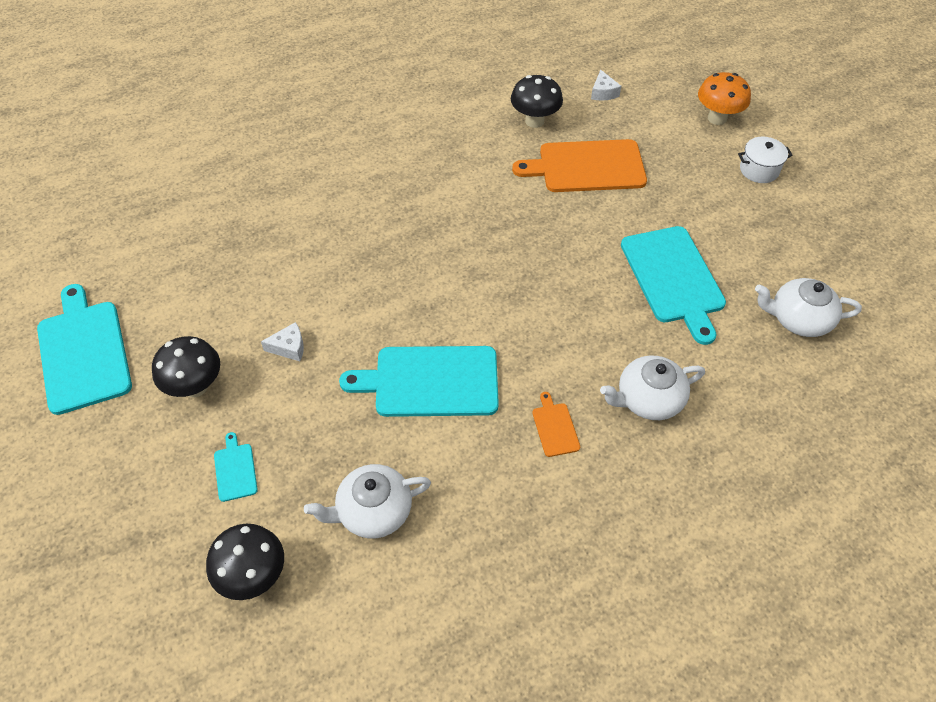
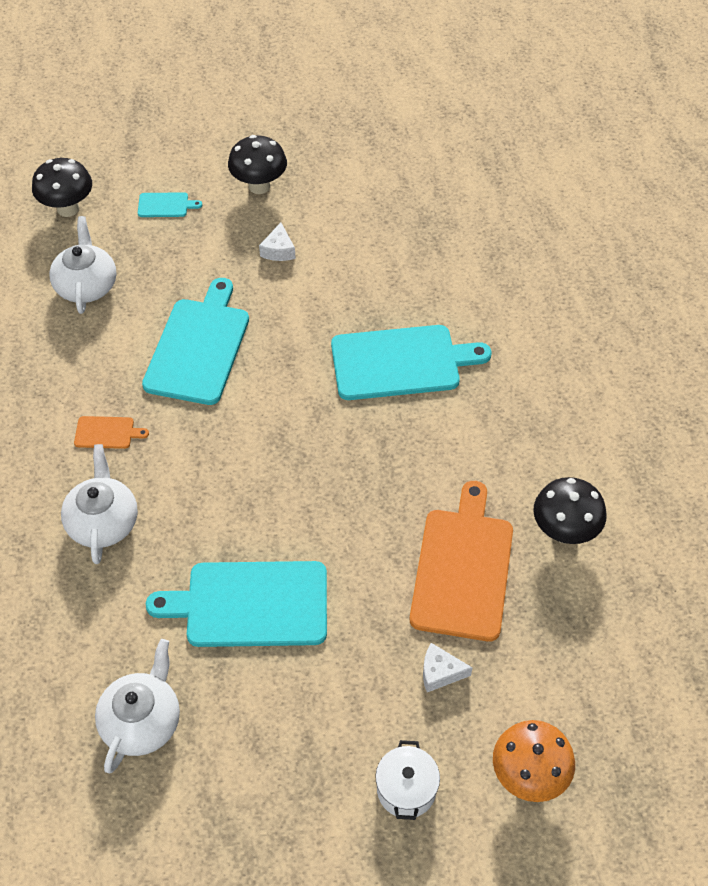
camera: 105 degrees right, 0 degrees up
turquoise cutting board [37,284,132,415] -> turquoise cutting board moved to [331,325,491,400]
white cheese [591,70,621,101] -> white cheese moved to [423,643,472,692]

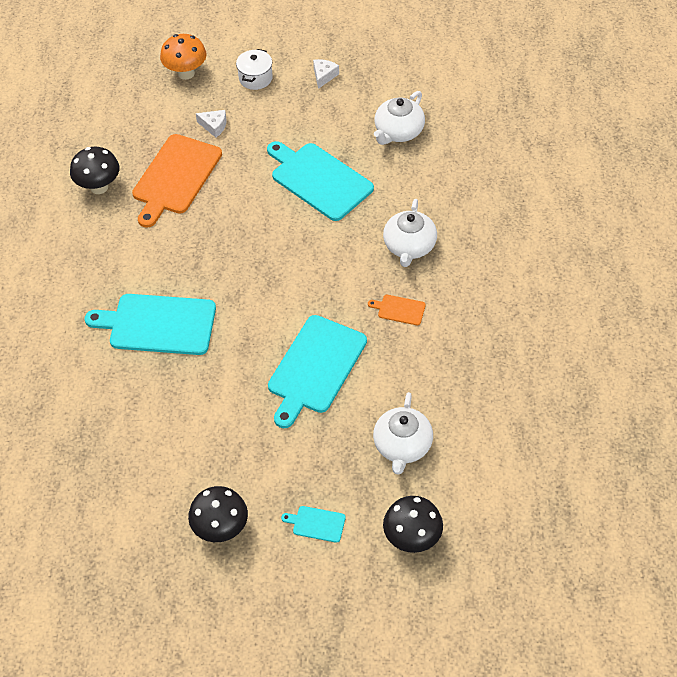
camera: 165 degrees left, 0 degrees up
turquoise cutting board [146,561,327,647] -> turquoise cutting board turned 150 degrees counterclockwise [267,141,374,221]
white cheese [259,222,296,261] -> white cheese moved to [313,59,339,89]

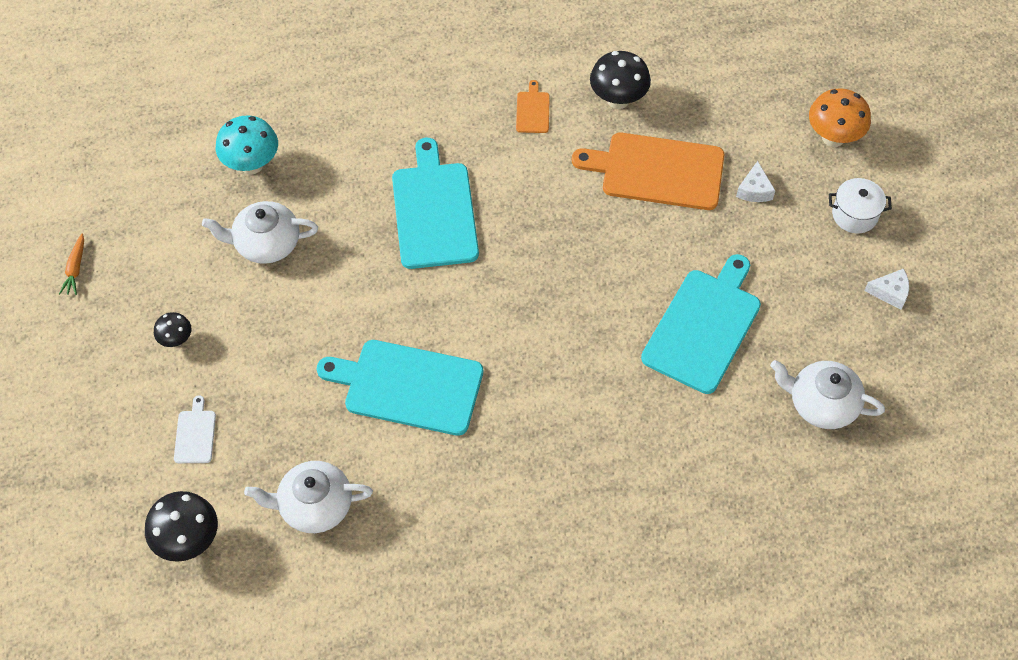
camera: 75 degrees right, 5 degrees up
black mushroom [188,486,248,542] -> black mushroom [154,312,192,347], size x0.57
turquoise cutting board [281,506,346,543] -> white cutting board [174,395,216,463]
orange cutting board [368,295,426,325] -> orange cutting board moved to [516,80,550,133]
white teapot [383,199,437,267] -> white teapot moved to [202,201,318,264]
none -> orange carrot [59,233,84,295]
none -> turquoise mushroom [216,115,278,175]

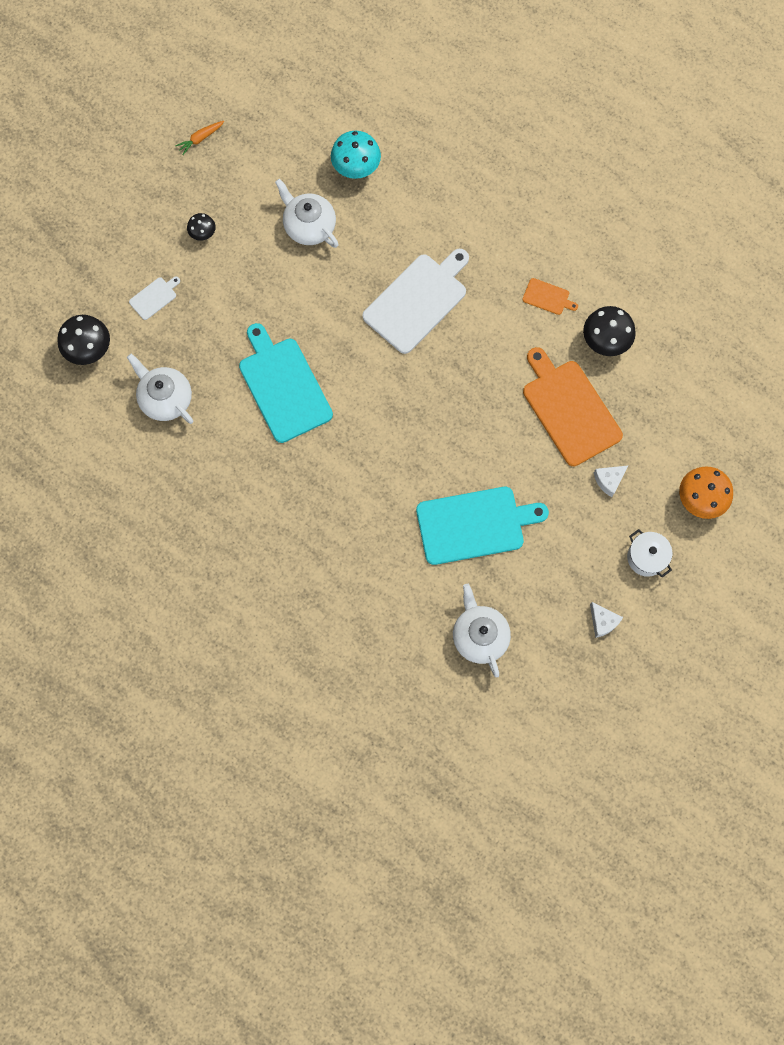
camera: 50 degrees right, 15 degrees up
turquoise cutting board [392,138,479,269] -> white cutting board [362,249,469,354]
orange cutting board [516,80,550,133] -> orange cutting board turned 60 degrees clockwise [522,278,578,315]

